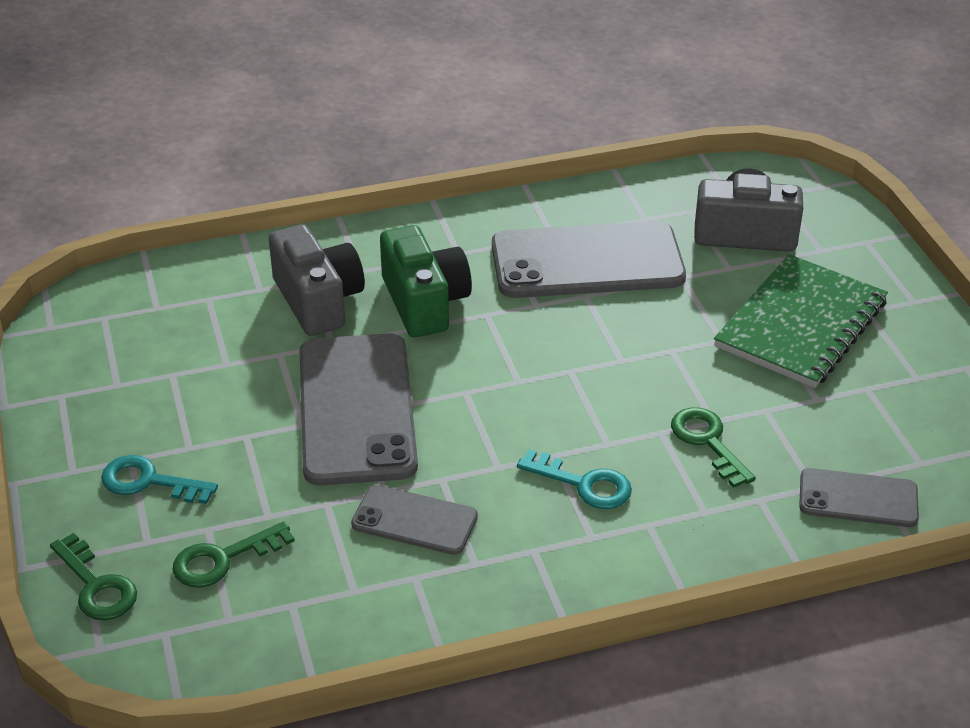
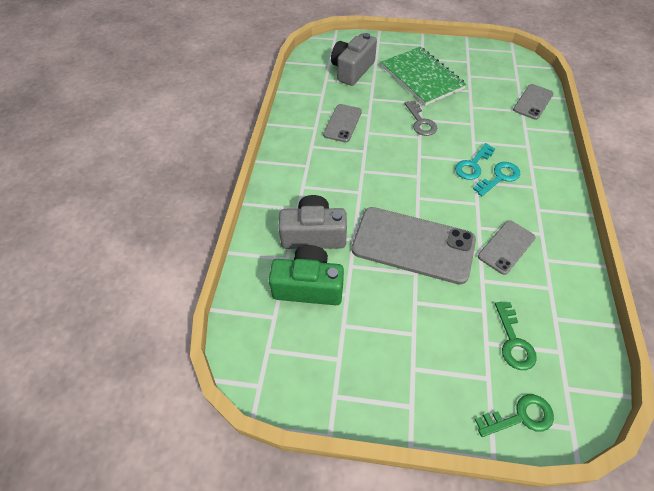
camera: 65 degrees left, 15 degrees up
turquoise key [101,455,218,504] -> turquoise key moved to [455,143,496,180]
green camera [380,225,472,337] -> green camera moved to [269,245,344,305]
grey phone [492,221,686,298] -> grey phone [323,104,362,142], size x0.53
green key [671,408,756,488] -> none
none -> grey key [405,100,437,136]

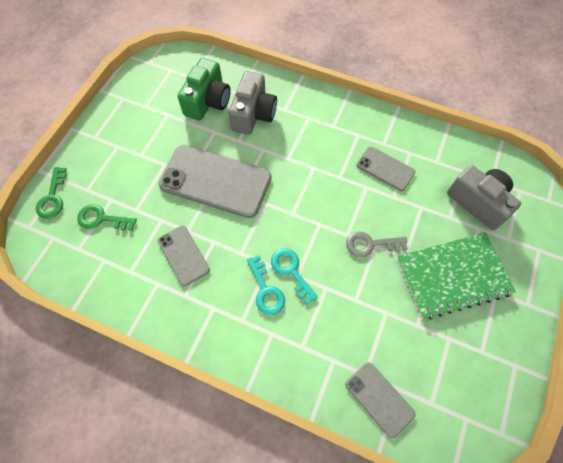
camera: 105 degrees right, 10 degrees up
grey phone [352,207,476,285] -> grey phone turned 75 degrees clockwise [158,145,272,218]

